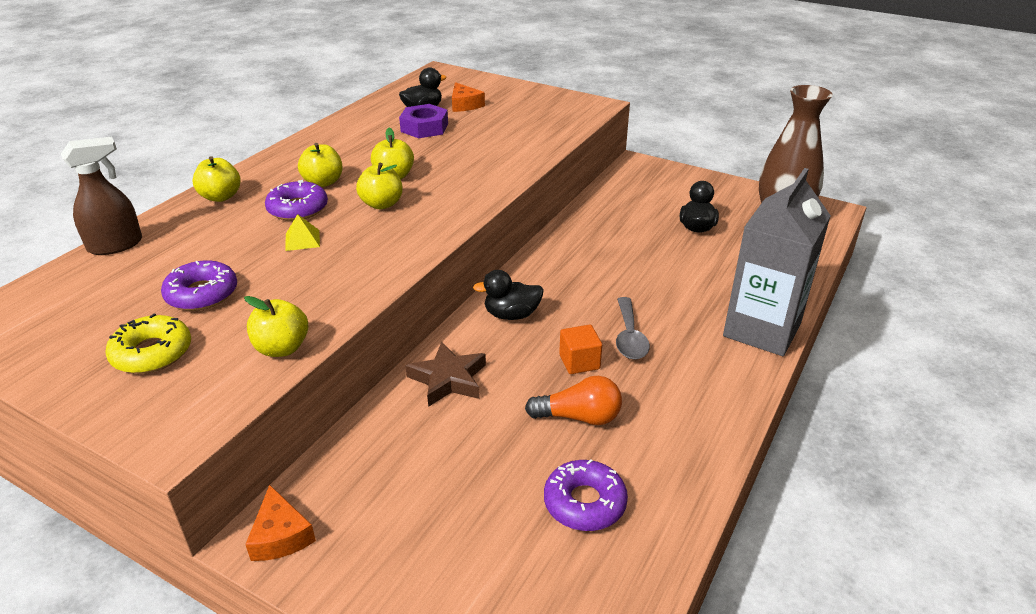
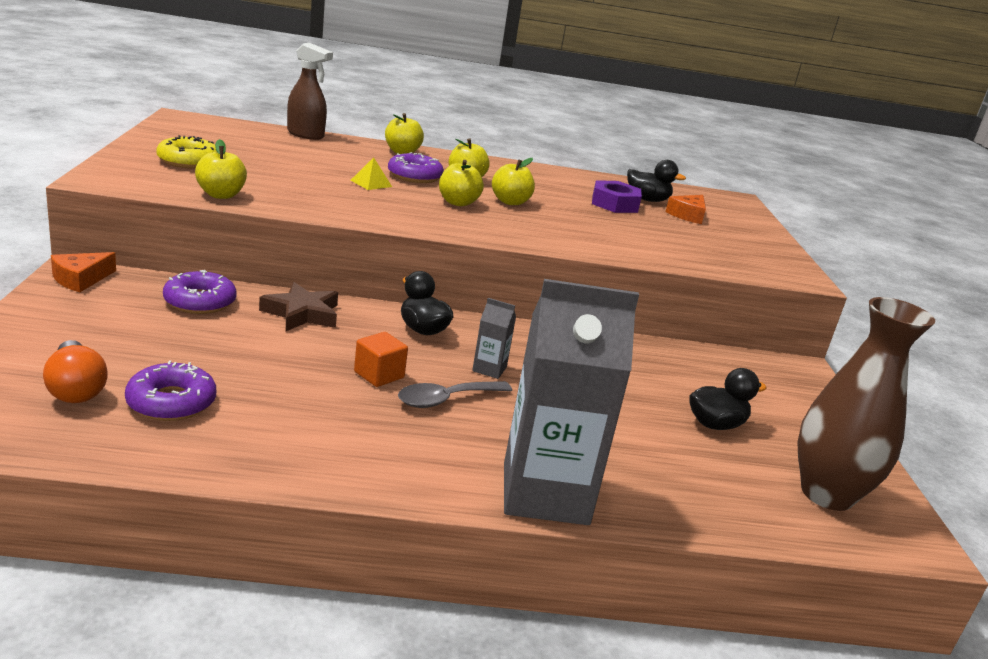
camera: 55 degrees right, 10 degrees down
purple donut [161,260,237,311] -> purple donut moved to [163,270,237,314]
orange light bulb [525,376,622,425] -> orange light bulb moved to [43,340,108,403]
none -> grey carton [472,298,516,379]

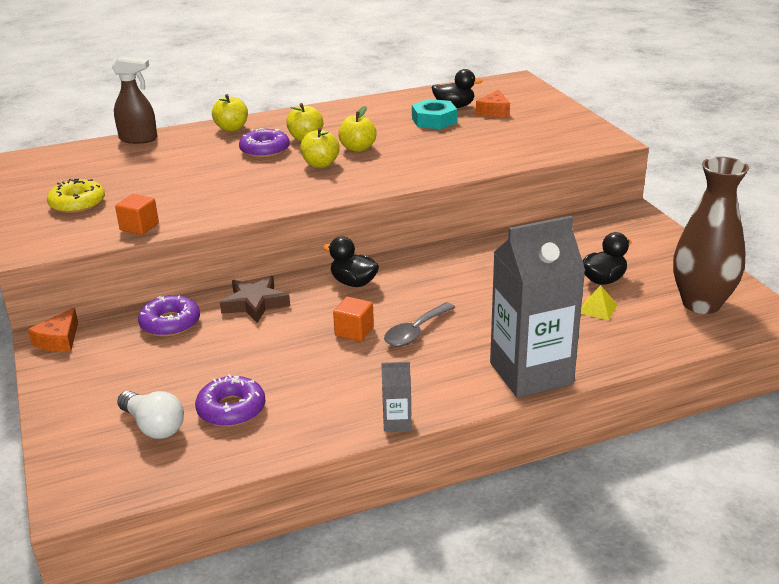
camera: 15 degrees left, 5 degrees up
orange light bulb [43,340,108,403] -> white light bulb [117,391,184,439]
yellow apple [195,139,247,199] -> orange cube [115,194,159,235]
yellow pyramid [350,157,392,190] -> yellow pyramid moved to [581,285,617,320]
grey carton [472,298,516,379] -> grey carton moved to [381,362,412,432]
purple nut [592,180,642,213] -> turquoise nut [412,99,457,129]

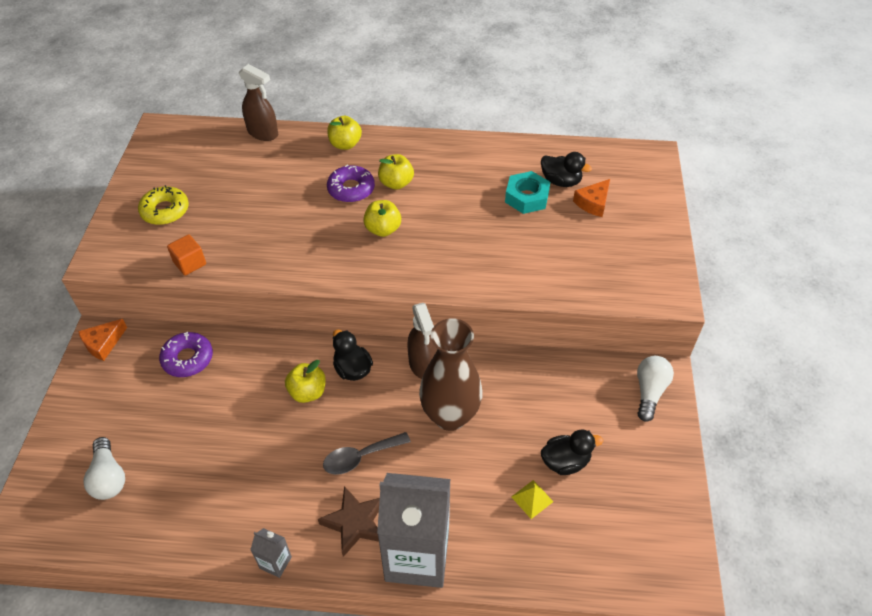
camera: 25 degrees right, 20 degrees up
purple donut [195,374,265,427] -> none
brown star [220,276,290,323] -> brown star moved to [318,486,380,557]
orange cube [333,297,374,341] -> none
yellow apple [338,106,376,152] -> yellow apple moved to [285,360,326,403]
brown vase [673,157,749,314] -> brown vase moved to [419,318,483,431]
none -> brown spray bottle [407,303,437,379]
none -> white light bulb [637,356,674,422]

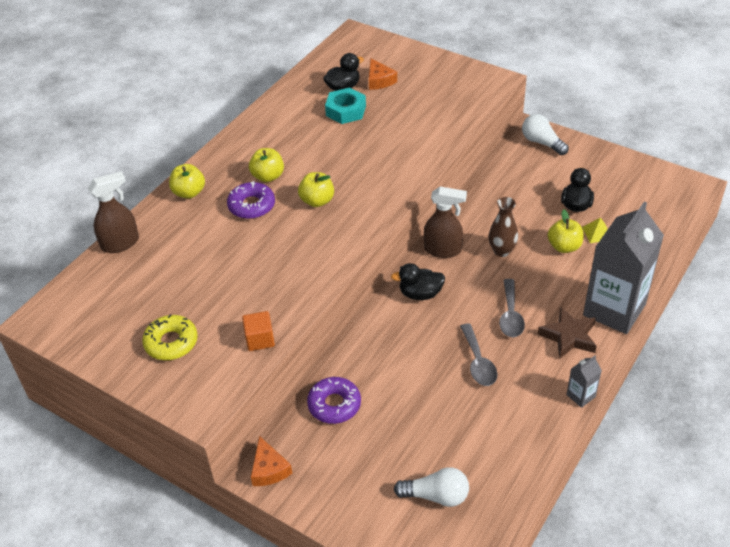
camera: 60 degrees left, 5 degrees down
yellow apple [285,360,326,403] -> yellow apple moved to [548,210,584,253]
brown vase [419,318,483,431] -> brown vase [489,197,518,257], size x0.55
none -> grey spoon [460,323,498,386]

